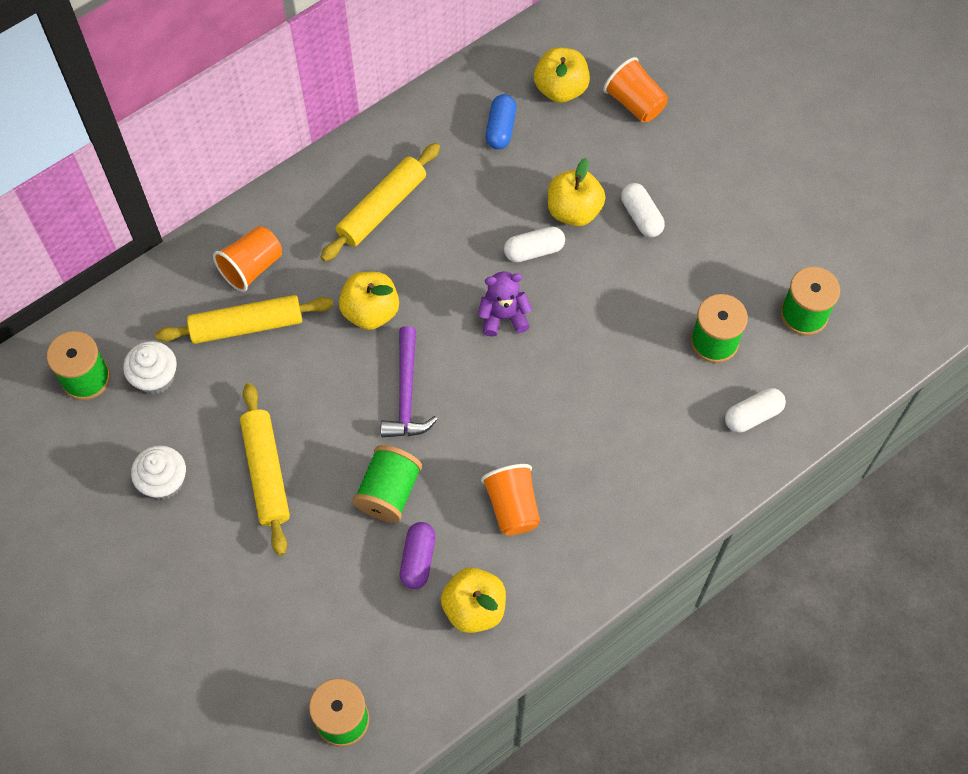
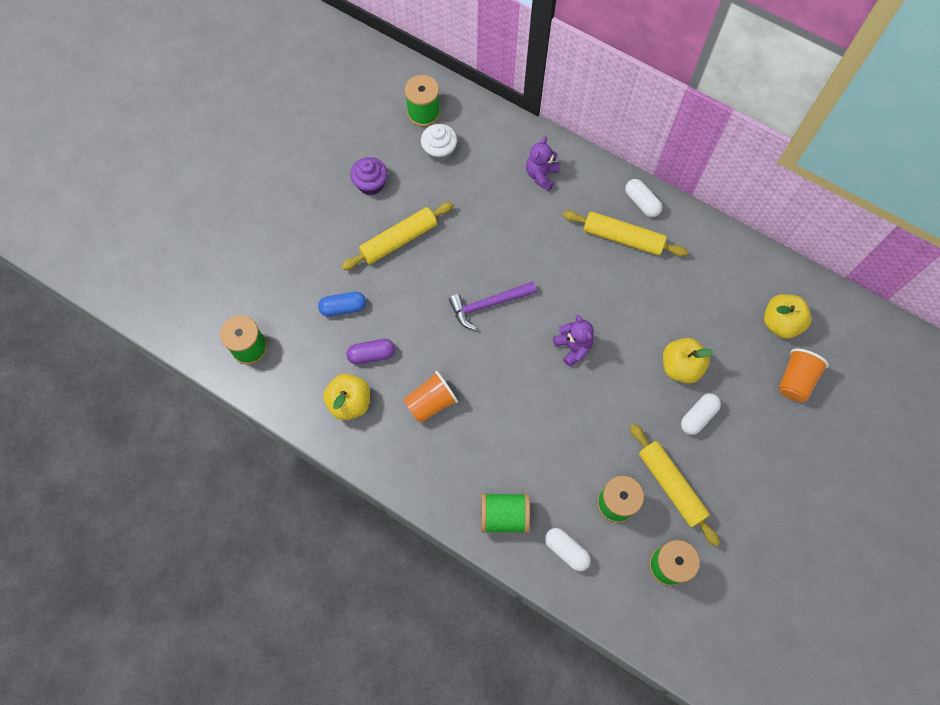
camera: 70 degrees right, 5 degrees up
white cupcake [131,445,186,499] -> purple cupcake [350,157,388,195]
yellow rolling pin [155,295,334,344] -> yellow rolling pin moved to [630,424,720,546]
orange cup [213,226,282,292] -> purple teddy bear [526,136,560,191]
yellow apple [339,272,399,330] -> none
green spool [353,445,422,522] -> green spool moved to [481,493,530,534]
blue capsule [486,94,516,149] -> blue capsule moved to [318,292,366,317]
white capsule [504,226,565,262] -> white capsule moved to [625,179,662,217]

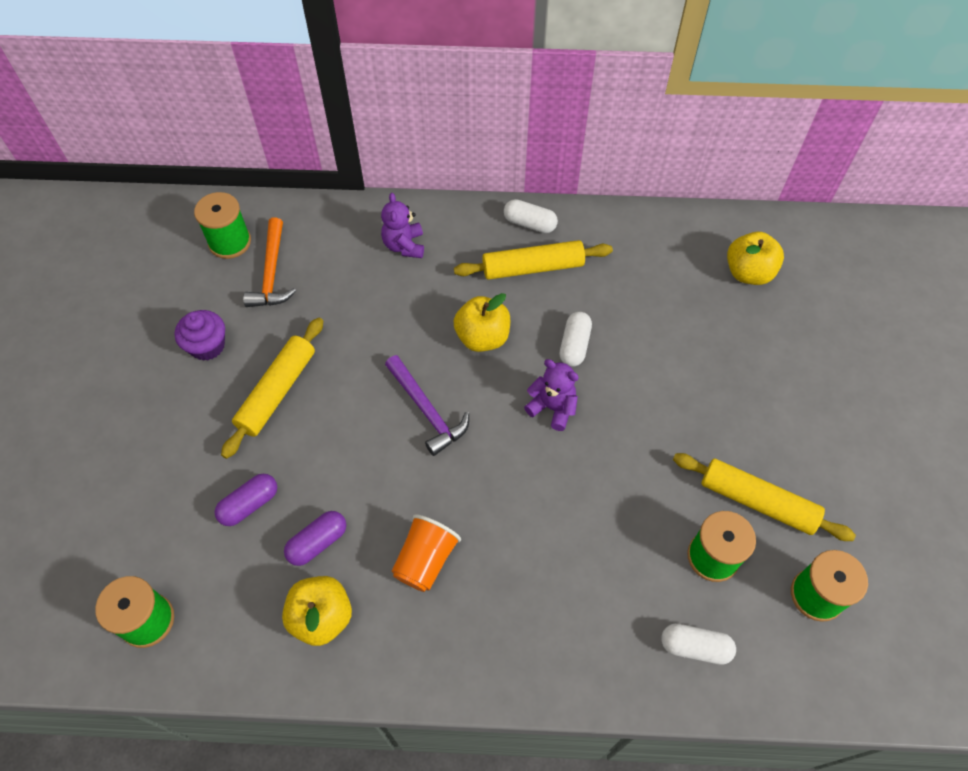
camera: 30 degrees left, 10 degrees down
blue capsule [318,292,366,317] -> purple capsule [215,474,277,526]
white cupcake [421,124,457,162] -> orange hammer [243,217,296,307]
purple hammer [449,281,537,330] -> purple hammer turned 75 degrees counterclockwise [385,355,469,456]
green spool [481,493,530,534] -> none
yellow apple [663,338,713,383] -> yellow apple moved to [454,293,510,352]
white capsule [681,393,721,435] -> white capsule moved to [560,312,592,367]
orange cup [778,348,829,402] -> none

